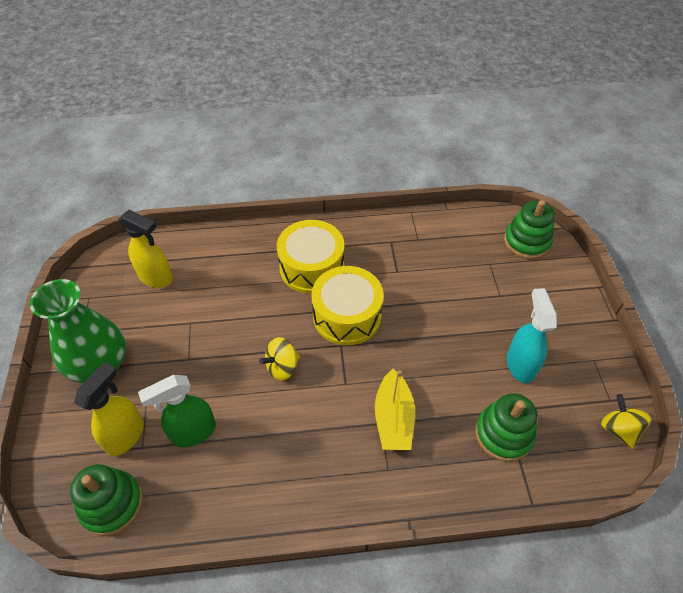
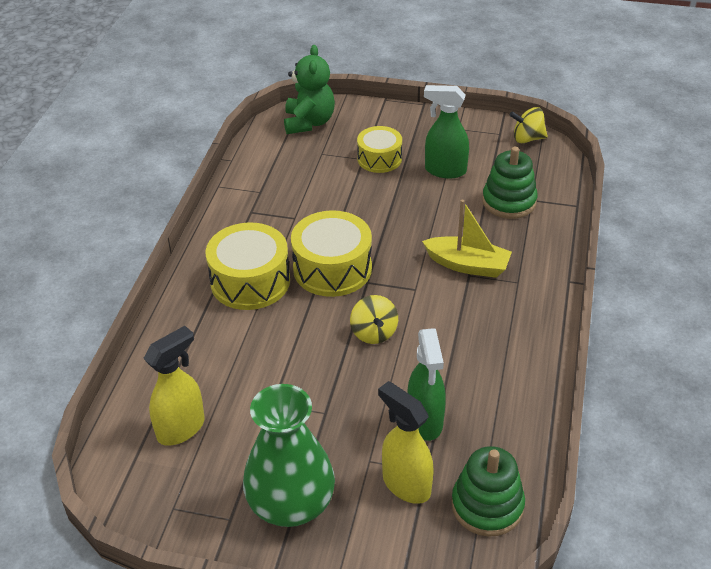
camera: 70 degrees left, 10 degrees down
green stacking toy [504,200,555,259] -> green teddy bear [284,45,335,134]
turquoise spray bottle [507,288,557,383] -> green spray bottle [424,85,469,179]
none -> yellow drum [357,126,402,173]

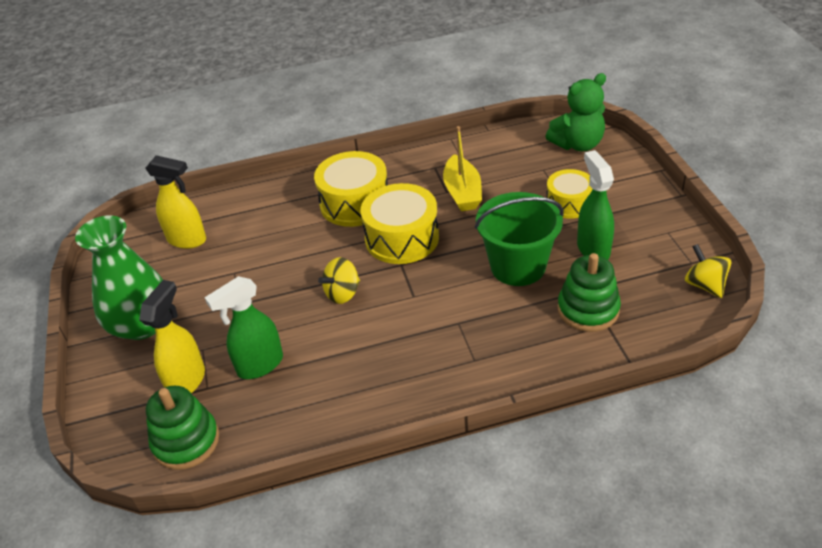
camera: 65 degrees right, 0 degrees up
yellow boat [422,200,512,278] -> yellow boat moved to [443,126,482,211]
none -> green bucket [475,192,564,286]

